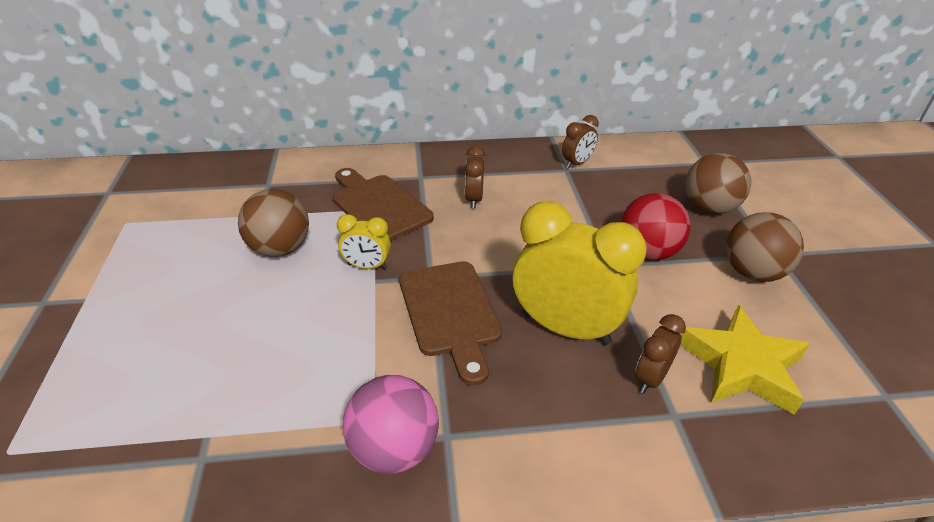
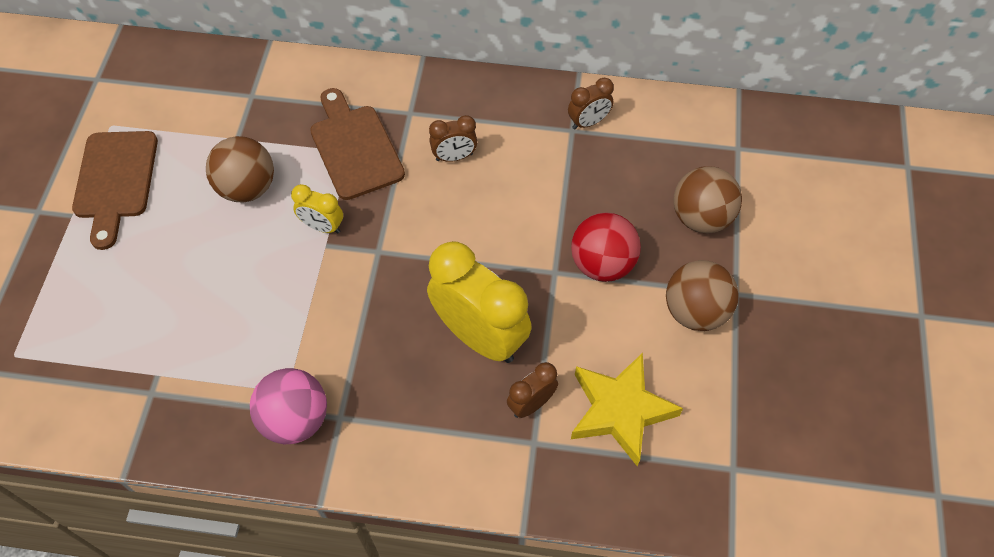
camera: 15 degrees right, 20 degrees up
brown cutting board [399,261,502,386] -> brown cutting board moved to [72,131,158,250]
brown clock [465,146,485,208] -> brown clock turned 120 degrees counterclockwise [429,115,477,162]

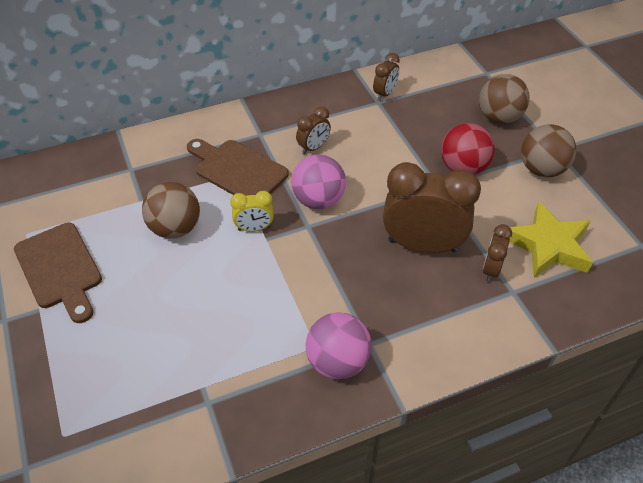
camera: 30 degrees left, 10 degrees down
yellow clock [427,241,532,363] -> brown clock [383,162,481,253]
none -> pink ball [291,155,346,209]

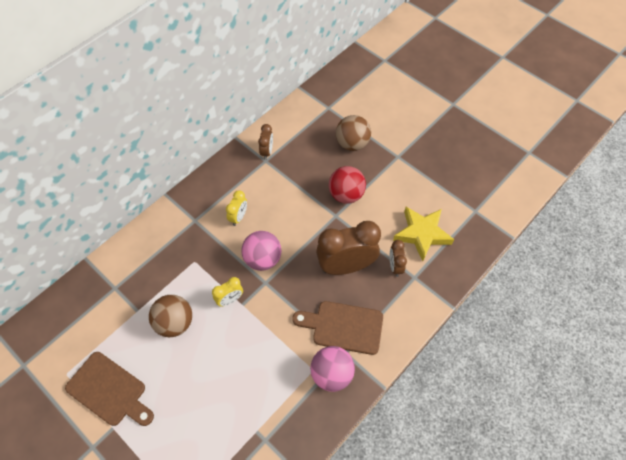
camera: 25 degrees left, 10 degrees up
brown cutting board [187,139,289,196] -> brown cutting board moved to [293,301,383,355]
brown clock [296,106,331,154] -> yellow clock [226,190,247,226]
brown ball [521,124,576,177] -> none

